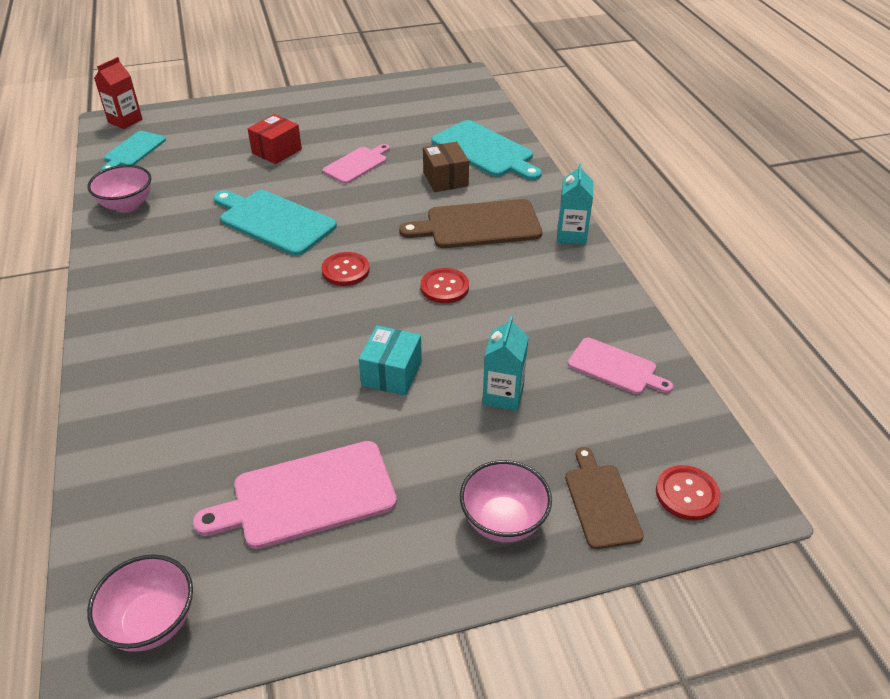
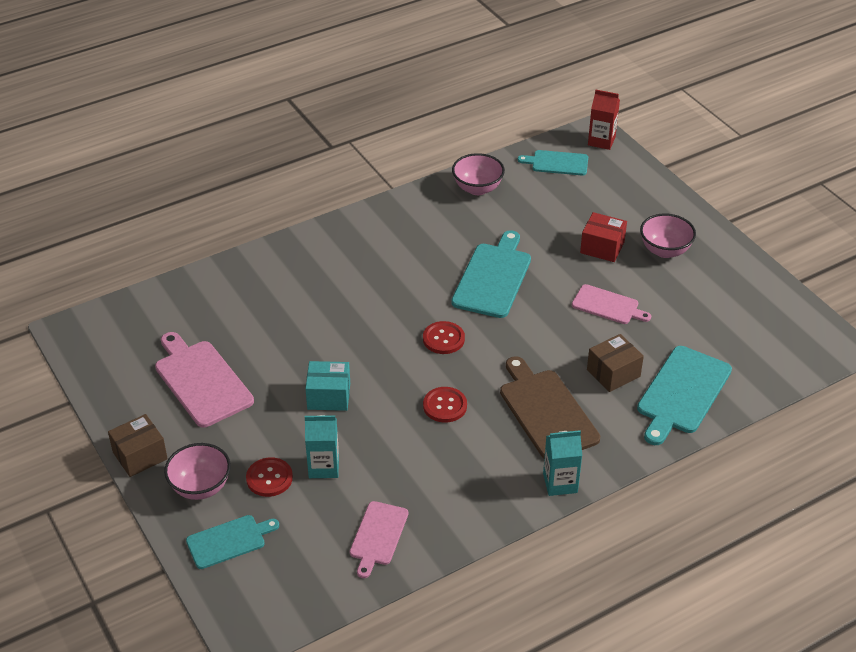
camera: 75 degrees right, 0 degrees up
pink bowl [87,554,193,652] -> pink bowl moved to [640,213,696,258]
brown cutting board [565,447,644,549] -> turquoise cutting board [186,515,279,569]
red button [656,465,721,521] -> red button moved to [246,458,293,497]
none -> brown box [108,414,168,477]

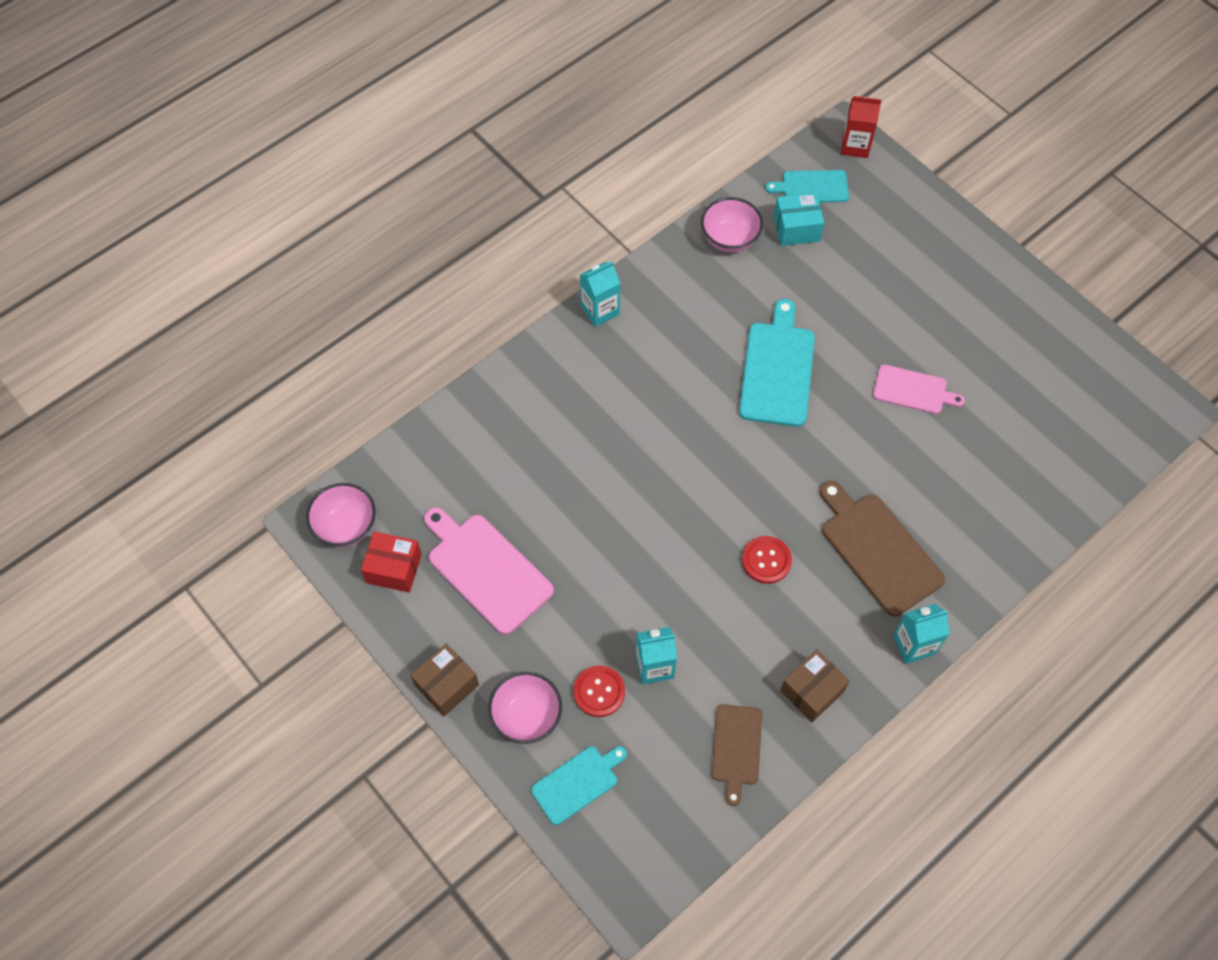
camera: 10 degrees left, 20 degrees up
turquoise box [305,361,350,411] -> turquoise box moved to [774,193,824,246]
pink cutting board [350,501,408,578] -> brown cutting board [712,704,762,806]
red button [423,321,465,354] -> none
red box [580,212,627,262] -> red box moved to [361,531,422,593]
brown box [587,334,644,392] -> brown box moved to [780,649,850,722]
turquoise cutting board [637,346,732,445] -> none
pink bowl [640,213,696,258] -> pink bowl moved to [306,483,376,547]
none -> turquoise carton [580,261,620,327]

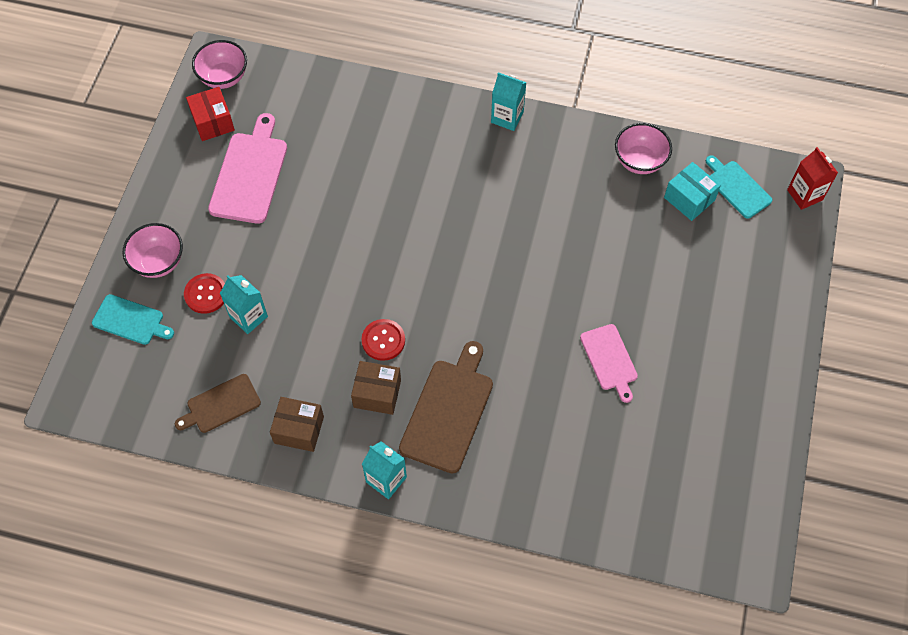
camera: 55 degrees right, 0 degrees up
brown box [410,643,479,716] -> brown box moved to [351,361,401,415]
turquoise cutting board [739,299,815,427] -> none

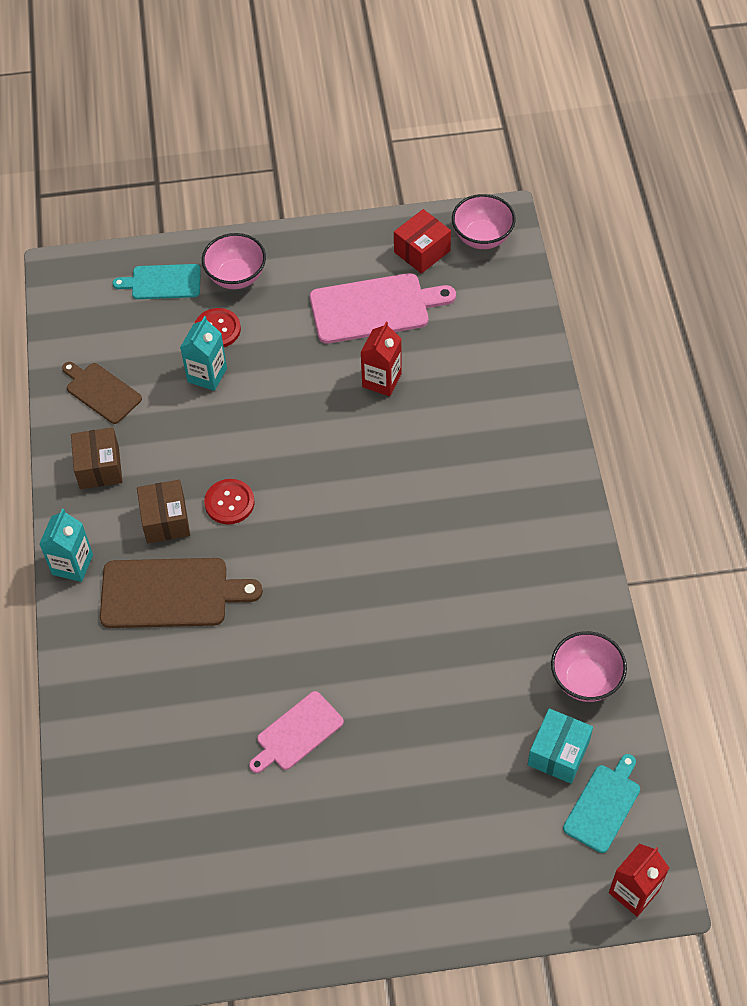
camera: 70 degrees right, 5 degrees down
turquoise cutting board [92,294,174,345] -> turquoise cutting board turned 90 degrees clockwise [113,264,201,299]
turquoise carton [491,72,527,131] -> none
none -> red carton [360,322,402,396]

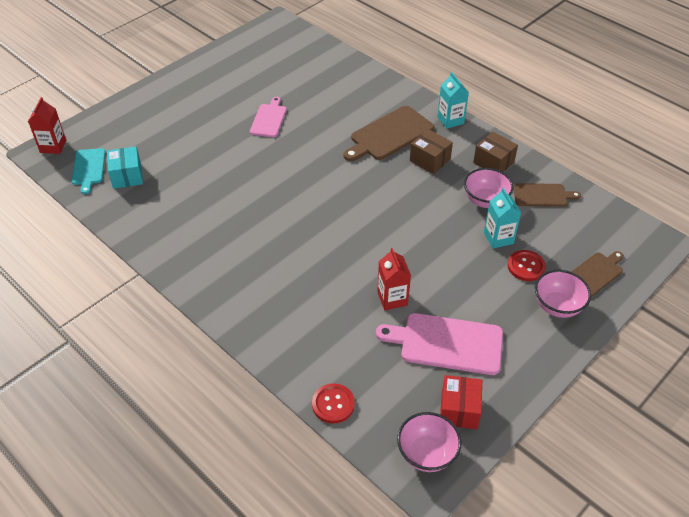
camera: 140 degrees right, 10 degrees down
turquoise cutting board [113,264,201,299] -> brown cutting board [571,251,624,297]
red button [204,479,255,524] -> red button moved to [312,383,355,423]
pink cutting board [310,273,456,344] -> pink cutting board turned 60 degrees clockwise [376,313,503,375]
pink bowl [551,631,627,702] -> pink bowl moved to [464,168,513,208]

